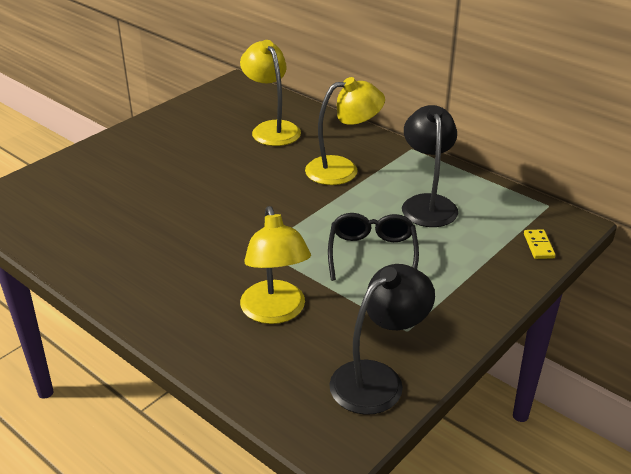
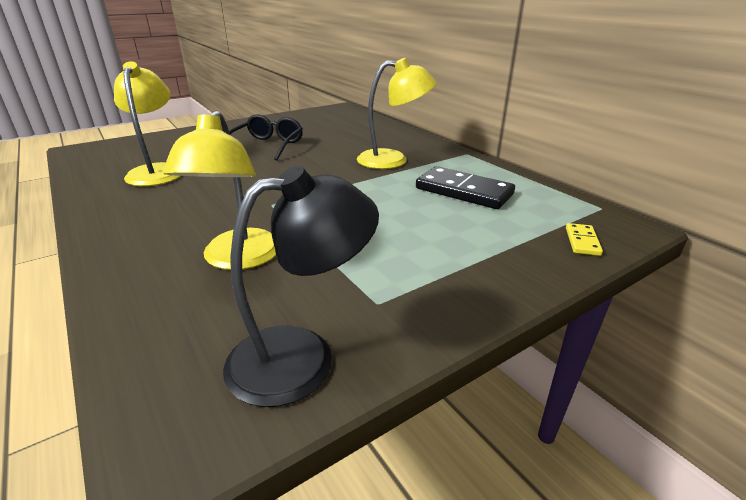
camera: 15 degrees right, 5 degrees down
yellow lamp [240,40,301,146] -> yellow lamp moved to [114,61,181,186]
black glasses [328,213,419,281] -> black glasses moved to [229,114,303,161]
black lamp [402,105,458,227] -> black domino [416,166,515,209]

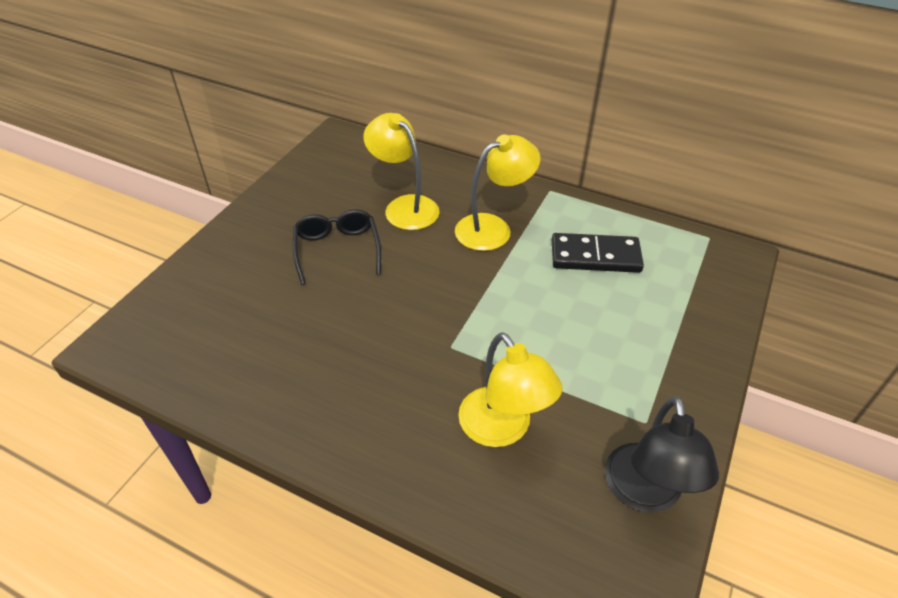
camera: 30 degrees left, 15 degrees up
yellow lamp [114,61,181,186] -> yellow lamp moved to [363,113,439,230]
black lamp [223,166,379,407] -> black lamp turned 150 degrees clockwise [605,396,719,513]
yellow domino [566,223,603,256] -> none

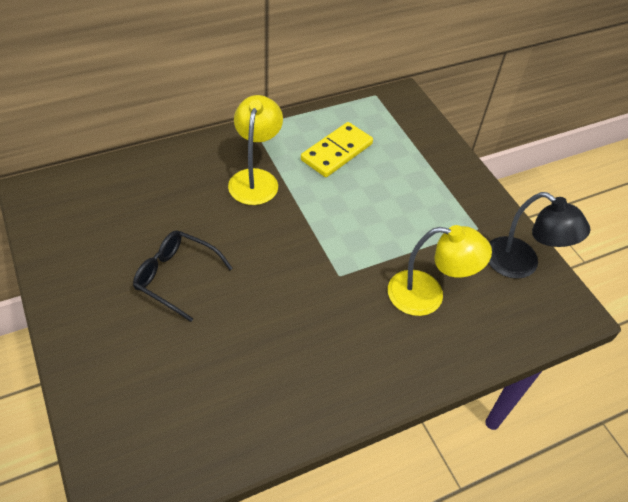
camera: 55 degrees left, 5 degrees up
yellow lamp [363,113,439,230] -> none
black domino [552,233,644,273] -> yellow domino [301,122,373,177]

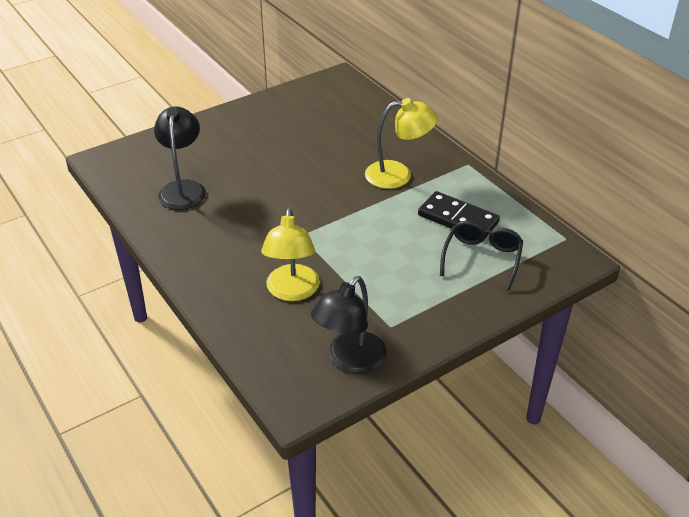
camera: 85 degrees right, 10 degrees down
black glasses [133,230,233,322] -> black glasses moved to [440,221,523,291]
yellow domino [301,122,373,177] -> black domino [418,191,500,238]
none -> black lamp [154,106,206,210]

